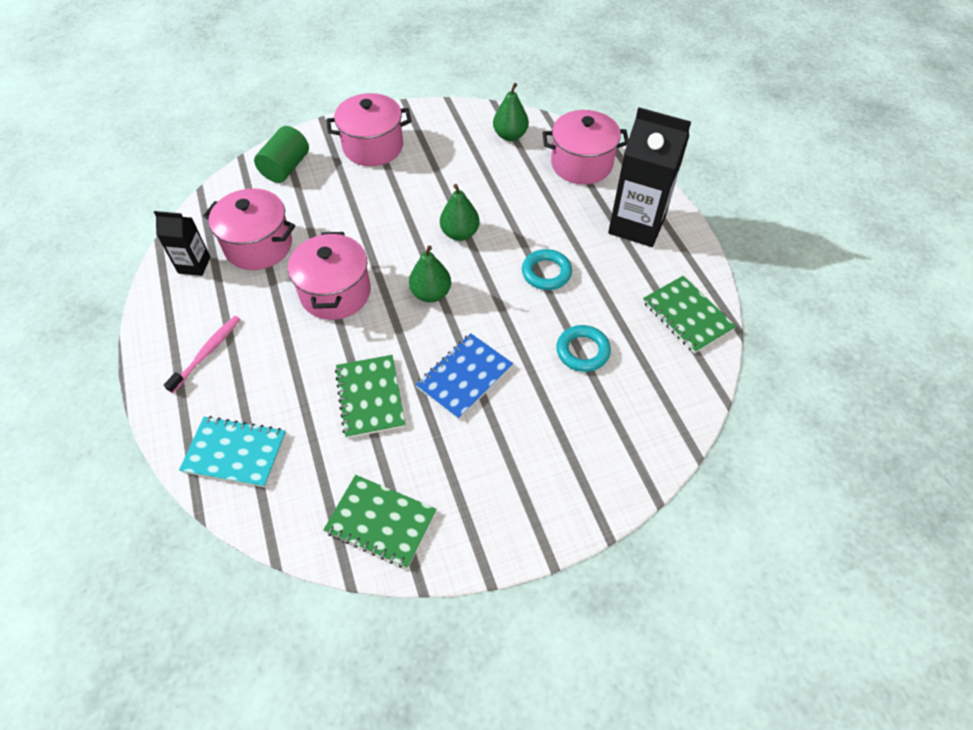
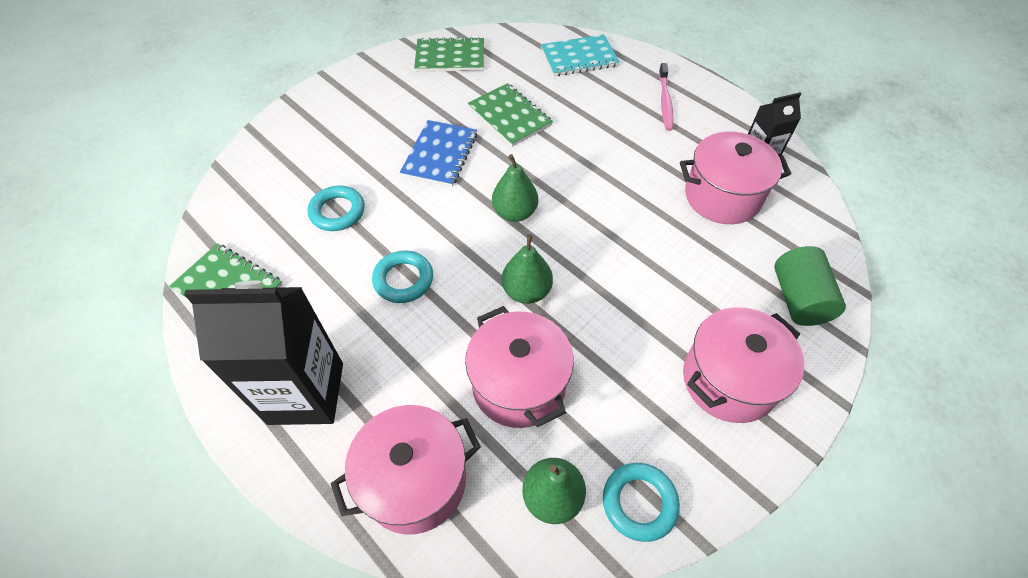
camera: 155 degrees right, 0 degrees up
pink pot [288,232,371,320] -> pink pot moved to [465,306,574,428]
none -> turquoise ring [603,463,680,542]

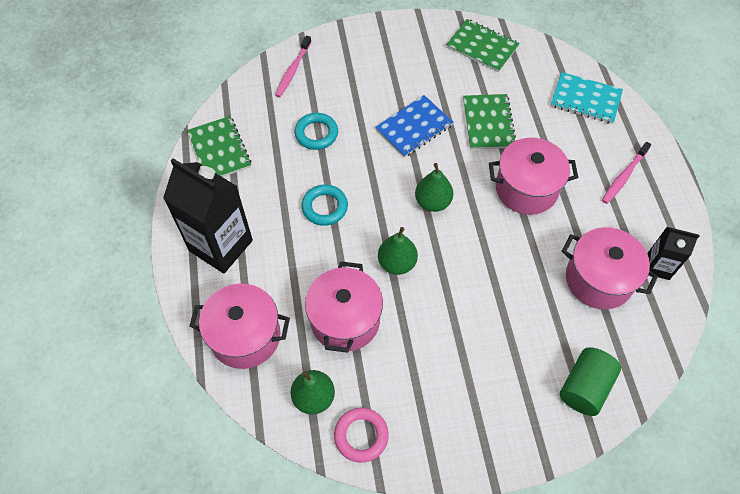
camera: 35 degrees right, 5 degrees up
turquoise ring [603,463,680,542] -> pink ring [334,408,389,463]
pink pot [683,307,804,423] -> pink pot moved to [489,138,578,215]
none -> pink toothbrush [275,35,311,97]

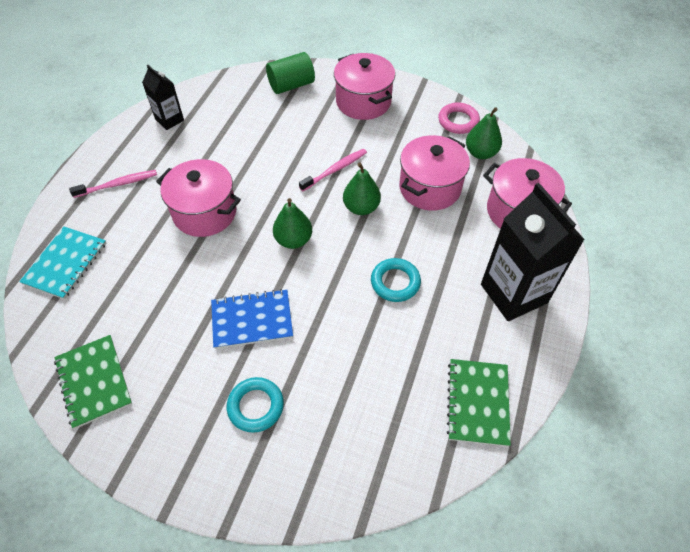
camera: 150 degrees left, 5 degrees down
pink toothbrush [275,35,311,97] -> pink toothbrush moved to [299,149,367,191]
turquoise ring [295,113,338,150] -> turquoise ring moved to [227,377,284,433]
green notebook [463,94,516,149] -> none
turquoise notebook [551,72,623,124] -> turquoise notebook turned 60 degrees clockwise [19,227,106,299]
pink pot [562,227,658,309] -> pink pot moved to [334,53,395,120]

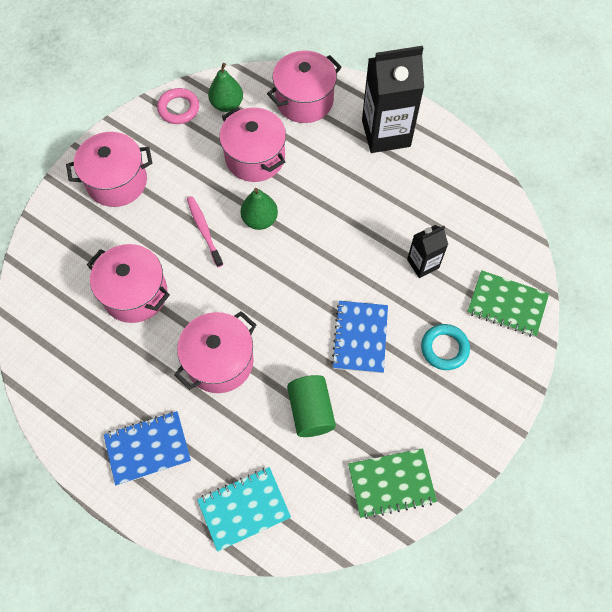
camera: 75 degrees left, 10 degrees up
turquoise notebook [19,227,106,299] -> turquoise notebook turned 60 degrees counterclockwise [197,467,291,552]
pink toothbrush [69,170,157,198] -> blue notebook [104,411,191,485]
black carton [142,65,184,130] -> black carton moved to [407,225,448,278]
green cylinder [266,52,315,94] -> green cylinder moved to [287,375,336,437]
green pear [273,198,312,249] -> none
turquoise ring [371,258,421,302] -> none
green notebook [447,359,511,447] -> green notebook moved to [467,270,549,337]
none -> pink pot [87,244,170,323]

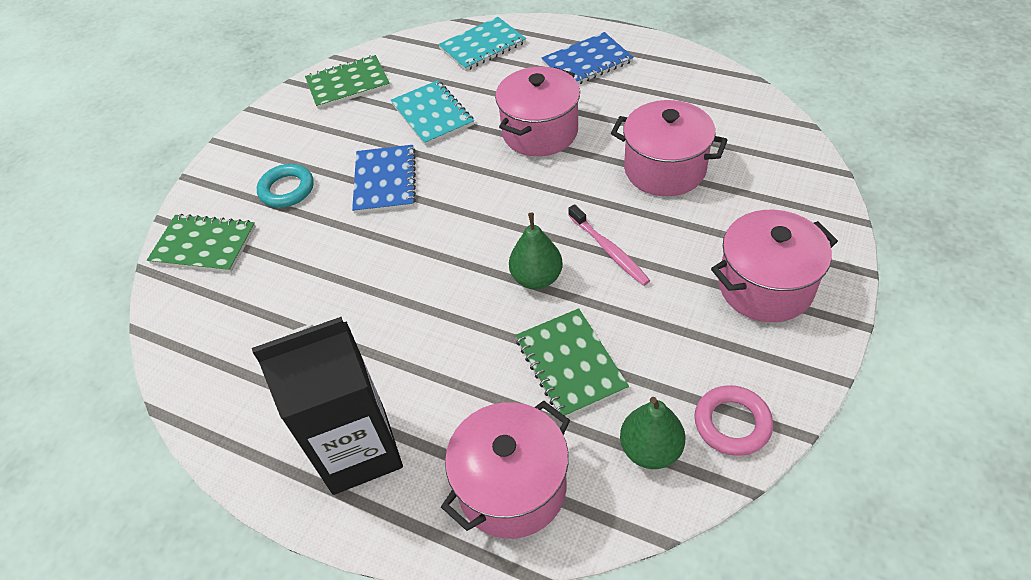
camera: 175 degrees right, 15 degrees down
pink pot [219,107,286,182] -> green notebook [515,308,629,417]
green cylinder [287,375,336,437] -> turquoise notebook [391,80,474,146]
black carton [407,225,448,278] -> none

